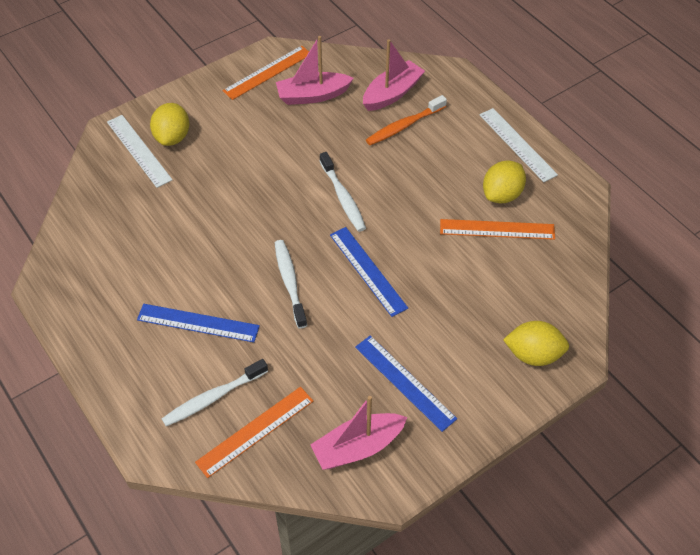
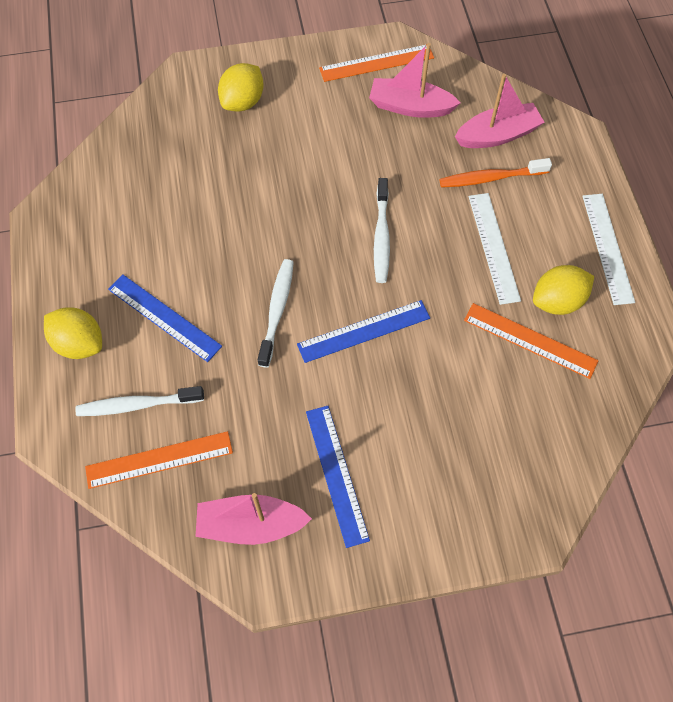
camera: 25 degrees right, 10 degrees up
white ruler [107,115,172,188] -> white ruler moved to [468,193,521,305]
blue ruler [330,227,408,317] -> blue ruler turned 75 degrees clockwise [297,300,430,363]
yellow lemon [503,321,569,366] -> yellow lemon moved to [44,307,102,359]

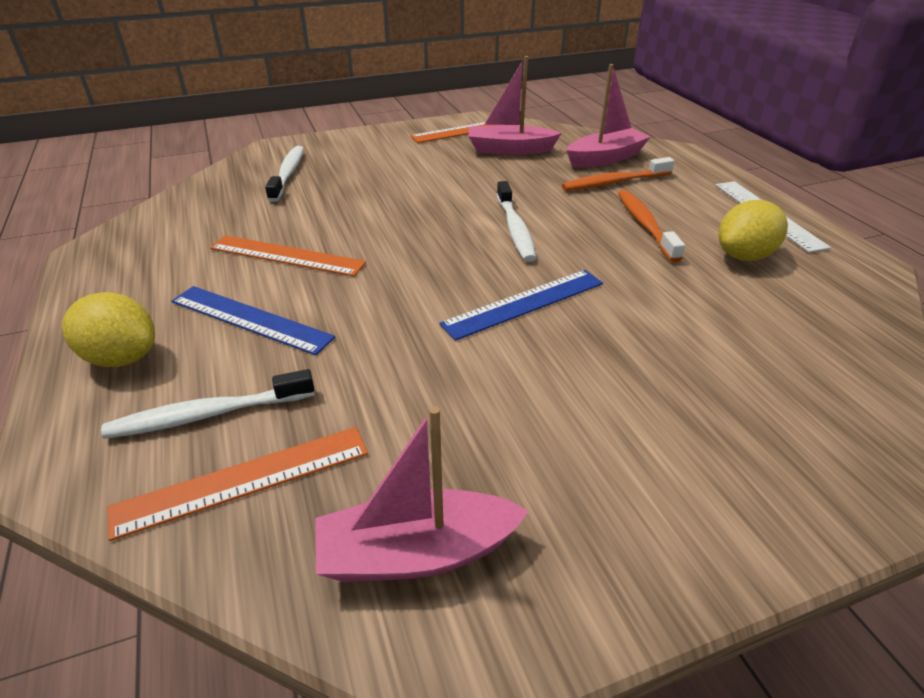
camera: 10 degrees left, 25 degrees down
yellow lemon [218,63,264,112] -> none
white toothbrush [257,259,294,368] -> white toothbrush moved to [265,146,304,202]
blue ruler [306,406,370,548] -> none
orange ruler [464,303,599,379] -> orange ruler moved to [210,235,366,276]
white ruler [468,193,521,305] -> orange toothbrush [618,190,685,262]

